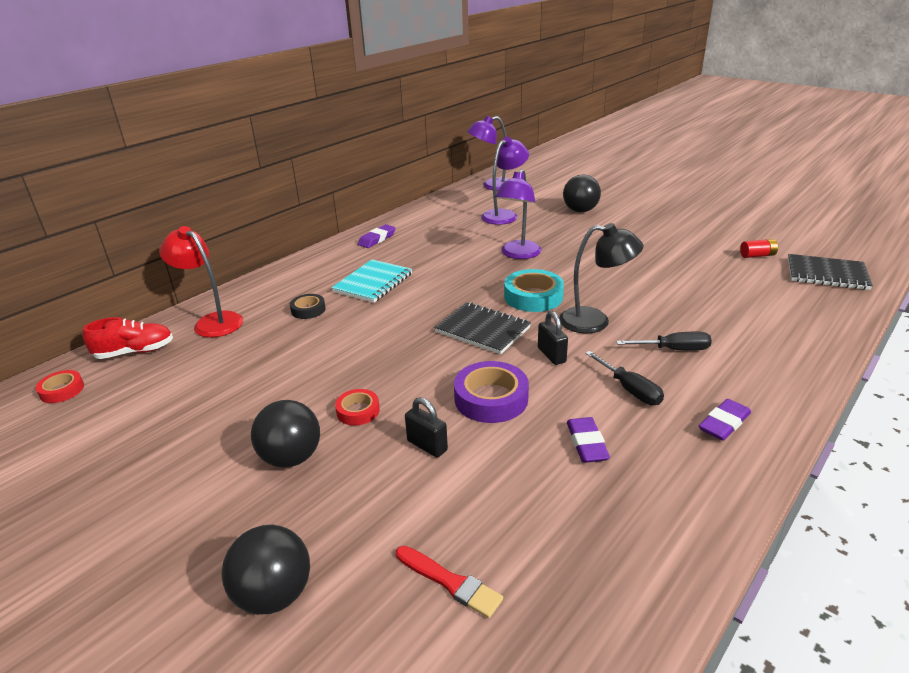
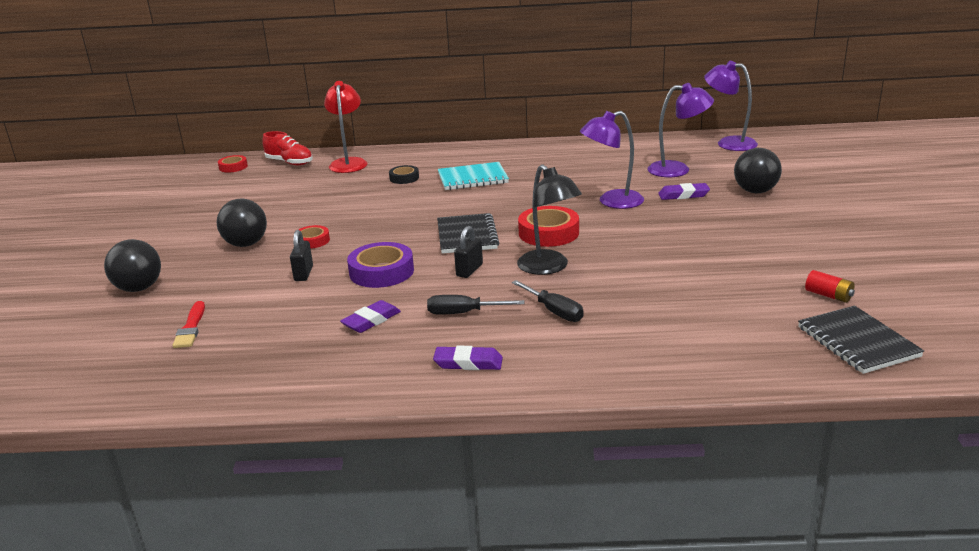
camera: 50 degrees right, 5 degrees down
purple eraser [358,224,396,248] -> purple eraser moved to [658,183,710,200]
turquoise tape [504,269,564,312] -> red tape [518,206,579,247]
black screwdriver [585,351,664,405] -> black screwdriver turned 75 degrees clockwise [427,295,524,314]

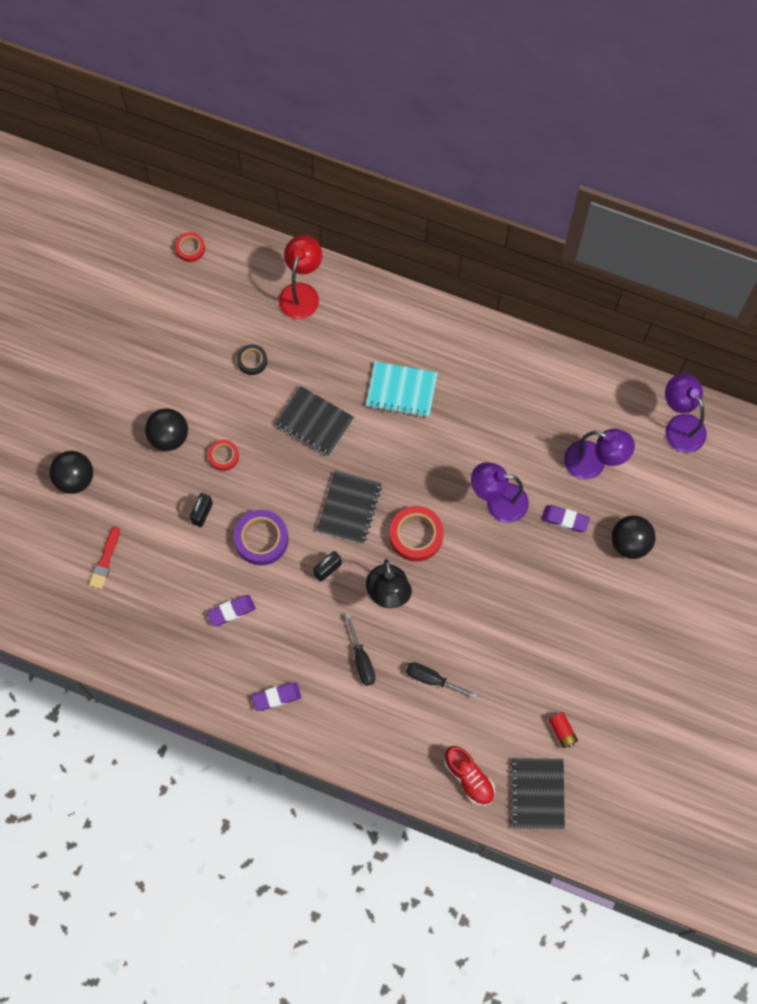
camera: 20 degrees right, 45 degrees up
red shoe [262,131,313,165] -> red shoe moved to [445,746,495,806]
black tape [389,165,419,184] -> black tape moved to [237,344,267,375]
black screwdriver [427,295,524,314] -> black screwdriver moved to [406,662,478,699]
purple eraser [433,346,503,370] -> purple eraser turned 45 degrees counterclockwise [252,683,301,711]
none -> black notebook [274,386,354,457]

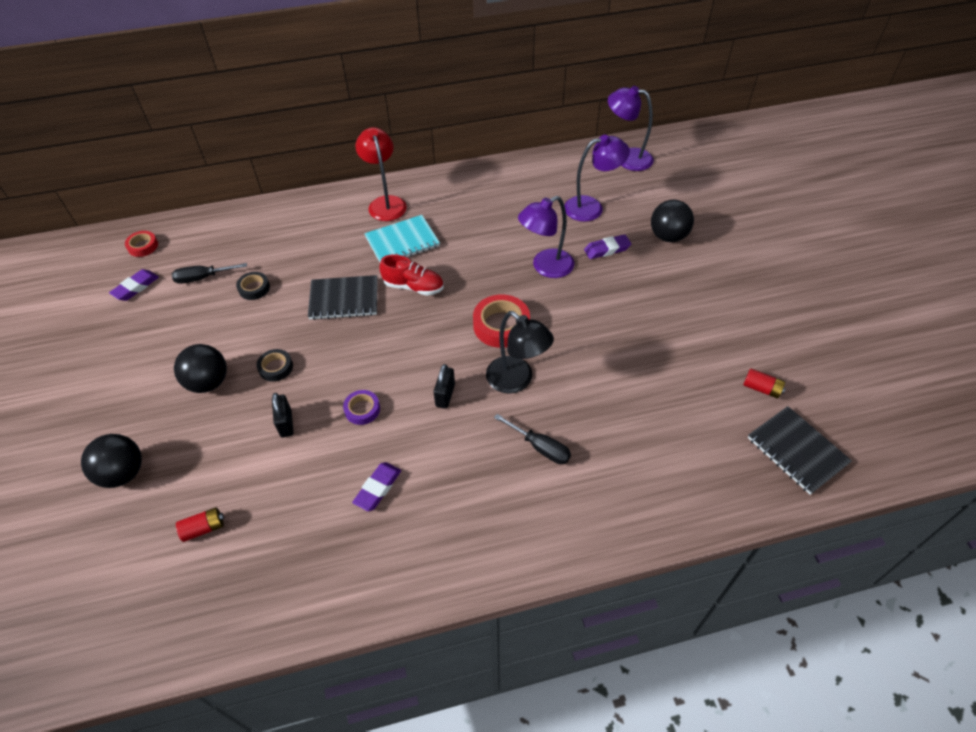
camera: 35 degrees left, 20 degrees down
red brush [89,527,120,589] -> red battery [176,507,224,542]
red tape [208,440,239,471] -> black tape [257,349,293,382]
purple tape [234,510,289,566] -> purple tape [343,390,380,425], size x0.57
purple eraser [252,683,301,711] -> purple eraser moved to [109,269,159,301]
red lamp [279,235,322,319] -> red lamp moved to [355,127,407,221]
black notebook [316,471,382,544] -> none
black screwdriver [406,662,478,699] -> black screwdriver moved to [172,263,247,284]
red shoe [445,746,495,806] -> red shoe moved to [380,254,443,296]

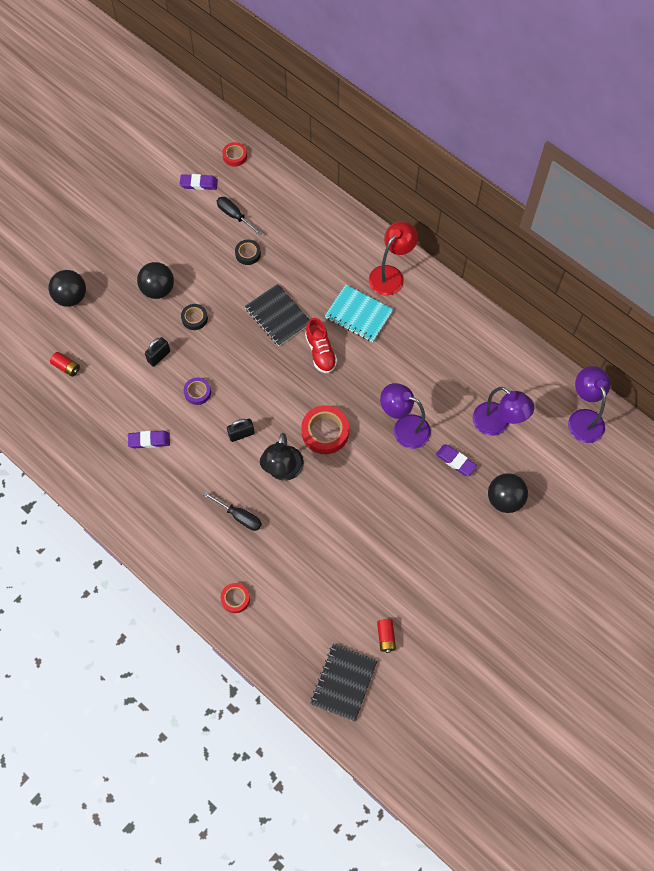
camera: 55 degrees right, 15 degrees up
black screwdriver [494,414,571,464] -> black screwdriver turned 60 degrees counterclockwise [203,492,262,531]
none -> red tape [220,583,250,613]

